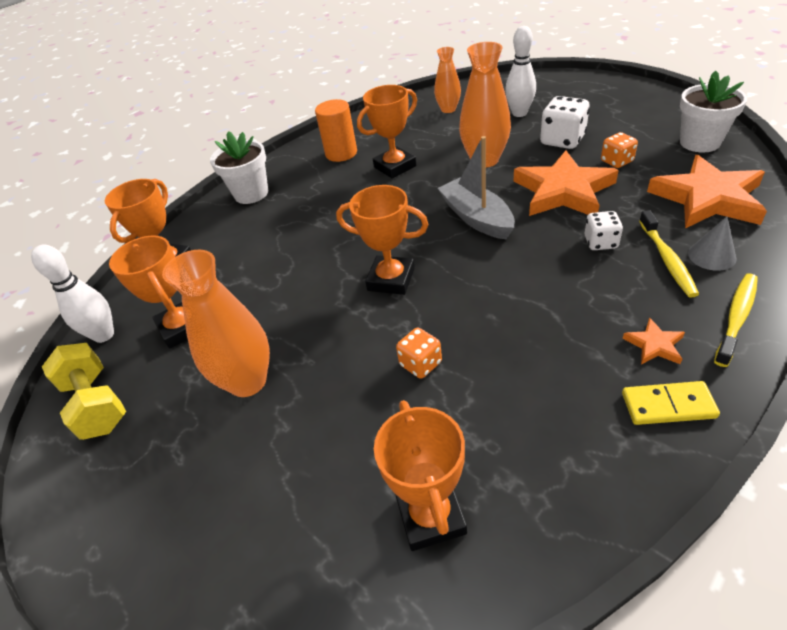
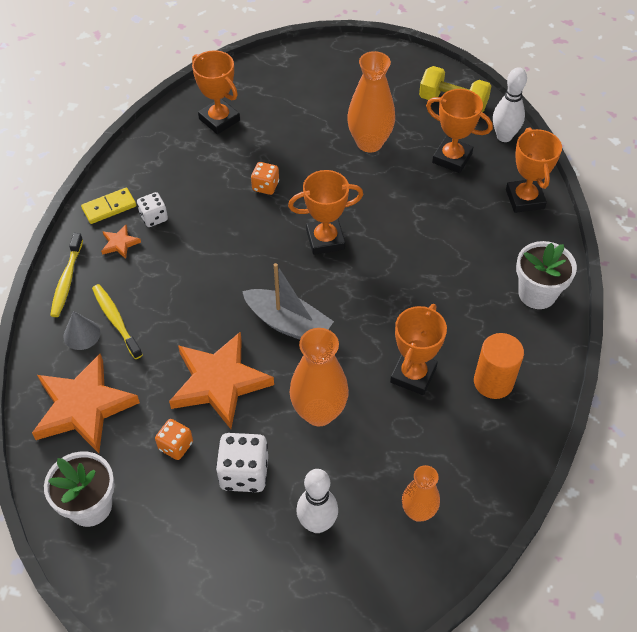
camera: 145 degrees right, 10 degrees up
white dice [585,211,623,250] -> white dice moved to [137,192,168,227]

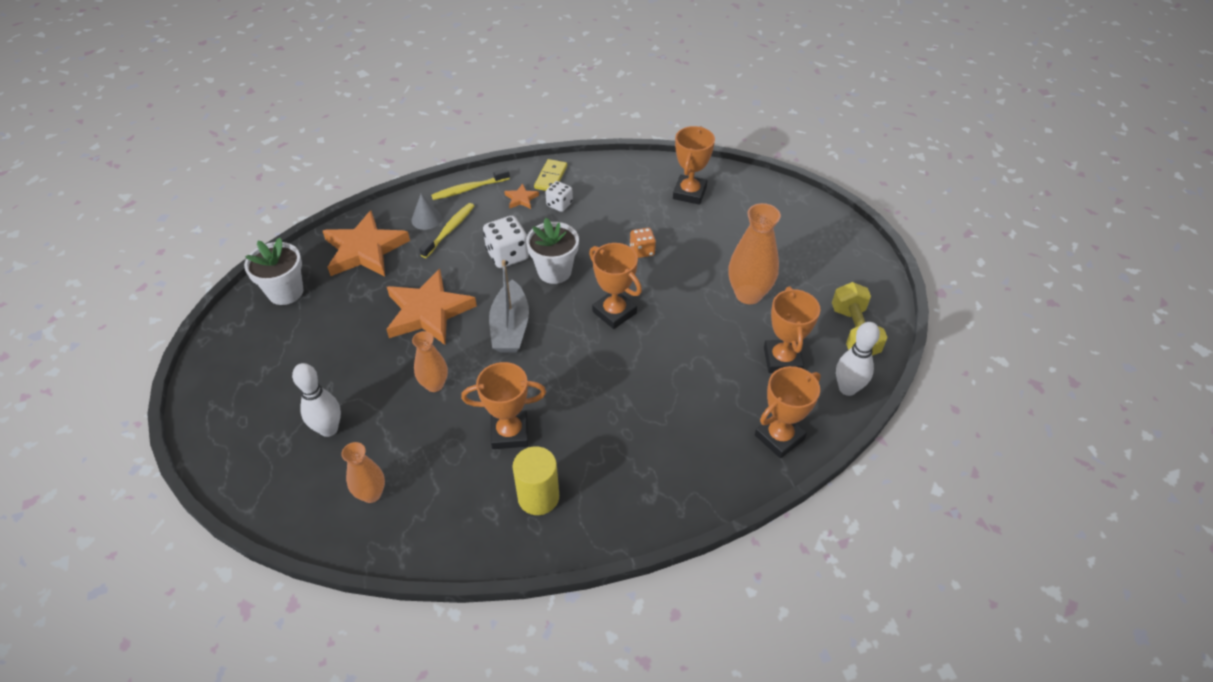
camera: 60 degrees right, 5 degrees down
yellow domino [81,188,136,224] -> yellow domino turned 75 degrees clockwise [534,159,567,191]
orange dice [155,419,193,460] -> none
white dice [216,433,268,492] -> white dice moved to [483,216,529,268]
orange vase [289,328,349,426] -> orange vase [412,331,448,392], size x0.61
orange cylinder [474,333,524,399] -> yellow cylinder [513,446,559,515]
white flower pot [516,241,577,309] -> white flower pot moved to [526,218,579,284]

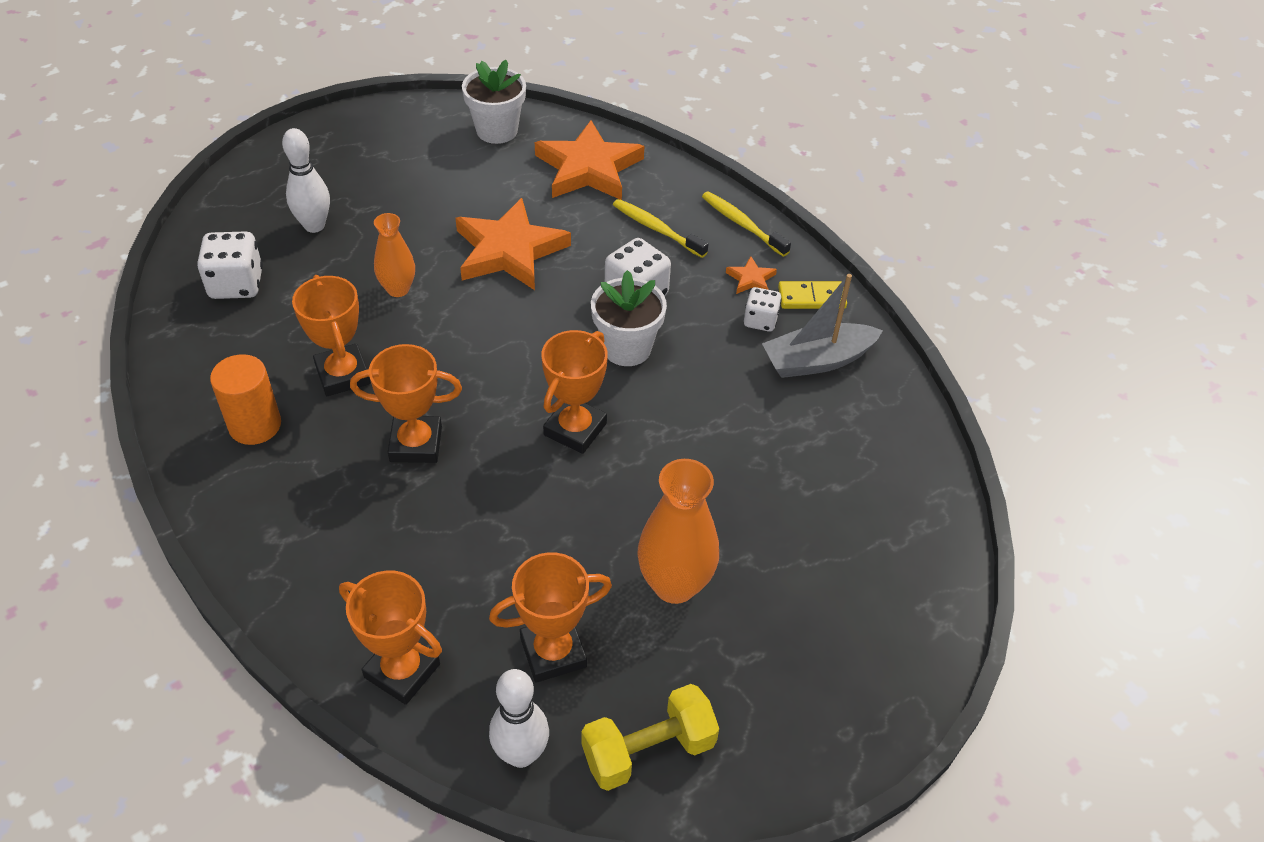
camera: 70 degrees right, 0 degrees up
orange vase [341,442,385,503] -> white dice [197,231,263,299]
grey cone [411,194,442,230] -> none
yellow toothbrush [419,203,474,258] -> yellow toothbrush turned 150 degrees counterclockwise [613,199,708,258]
grey boat [489,260,529,353] -> grey boat moved to [762,274,883,378]
yellow cylinder [513,446,559,515] -> orange cylinder [210,354,281,445]
orange dice [630,228,656,258] -> none
orange trophy [673,126,715,205] -> orange trophy moved to [350,344,462,463]

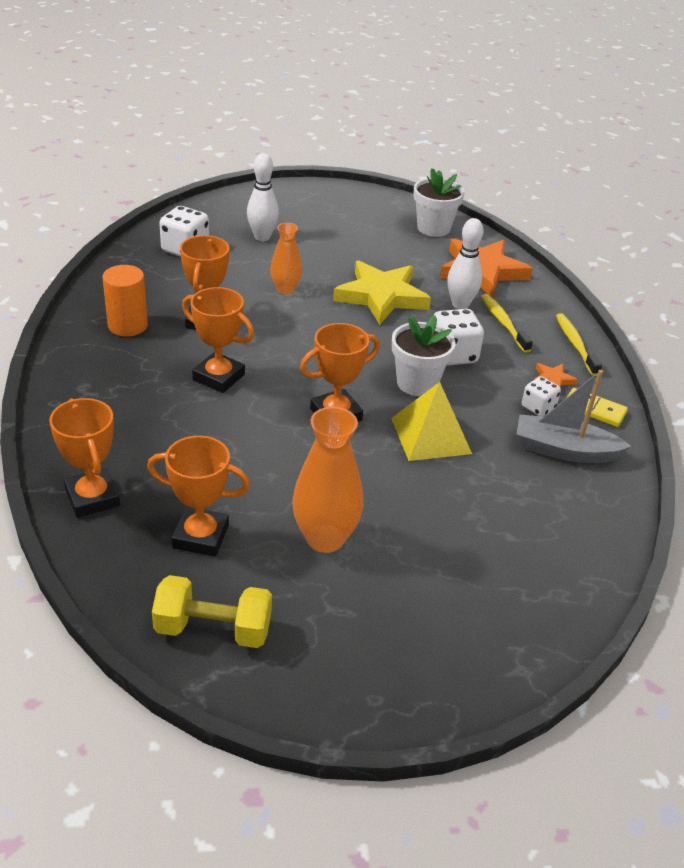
camera: 30 degrees right, 10 degrees down
orange star [456,198,571,290] -> yellow star [333,260,431,325]
white bowling pin [489,669,549,768] -> white bowling pin moved to [447,218,484,309]
none -> yellow pyramid [391,382,472,461]

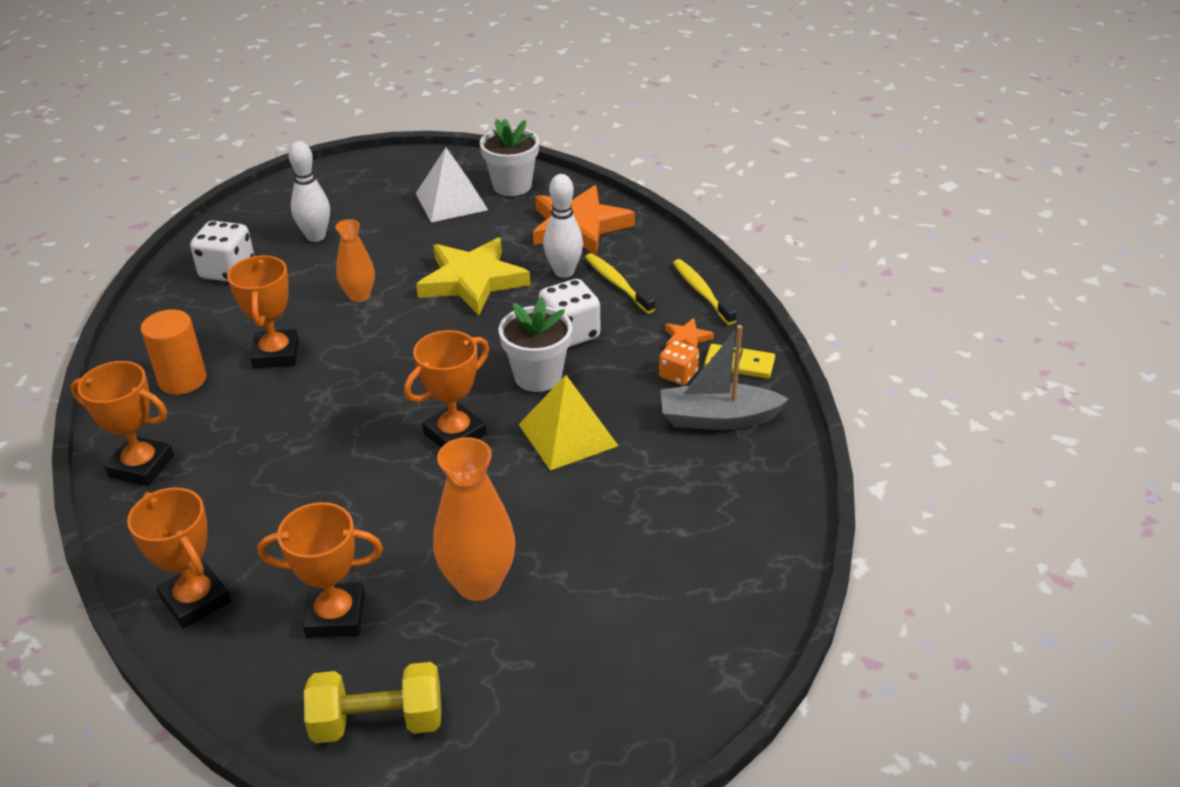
camera: 10 degrees left, 0 degrees up
orange trophy [182,287,254,393] -> orange trophy moved to [71,361,174,486]
white dice [522,376,561,416] -> orange dice [659,340,699,385]
none -> white pyramid [416,148,488,222]

